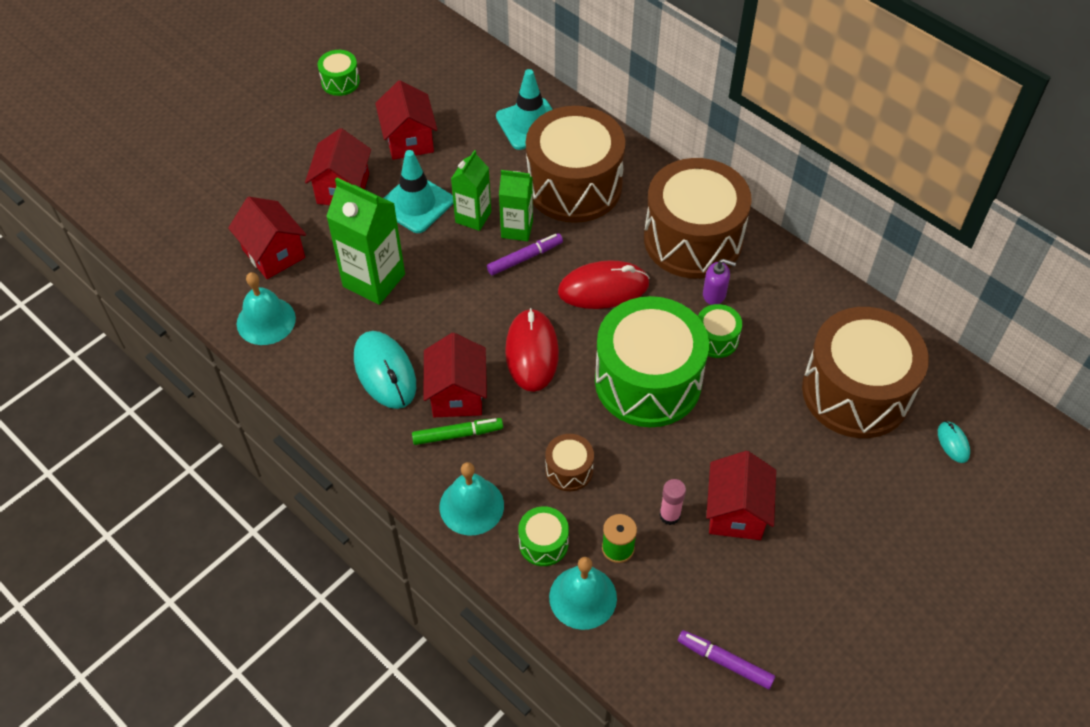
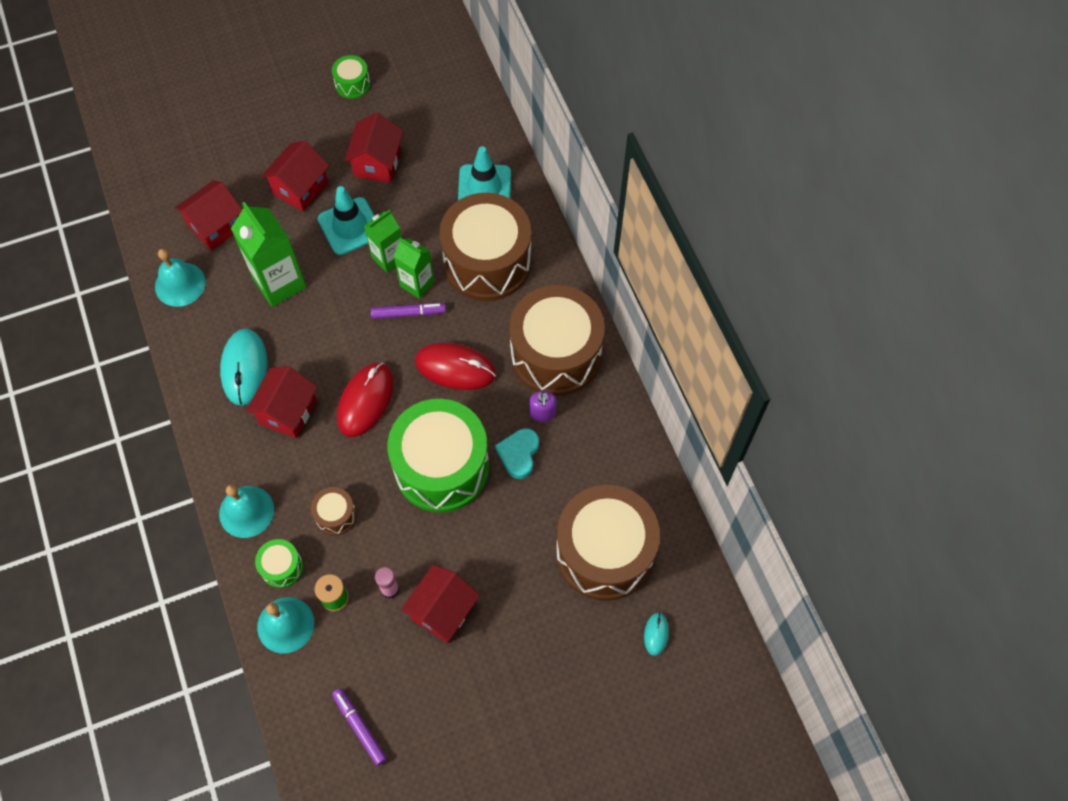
camera: 25 degrees right, 10 degrees up
red house [228,197,306,279] -> red house turned 60 degrees clockwise [175,180,242,251]
green marker [412,418,503,445] -> none
green drum [698,304,742,358] -> turquoise heart [495,428,539,479]
purple soap dispenser [703,259,736,305] -> purple soap dispenser turned 45 degrees clockwise [529,391,557,422]

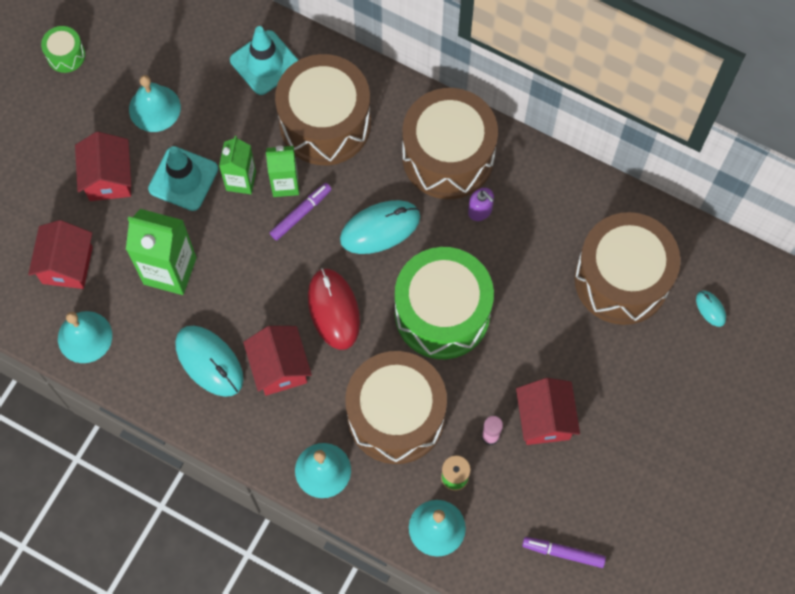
camera: 40 degrees left, 5 degrees up
green drum [255,539,303,588] -> none
brown drum [311,487,357,535] -> brown drum [345,351,447,464], size x2.34
red house [344,112,403,183] -> turquoise bell [129,75,181,132]
red mouse [415,343,496,390] -> turquoise mouse [340,200,420,254]
turquoise heart [495,428,539,479] -> none

